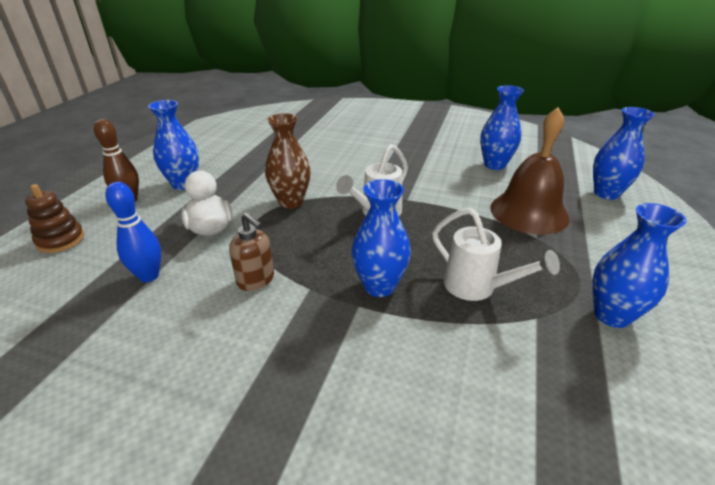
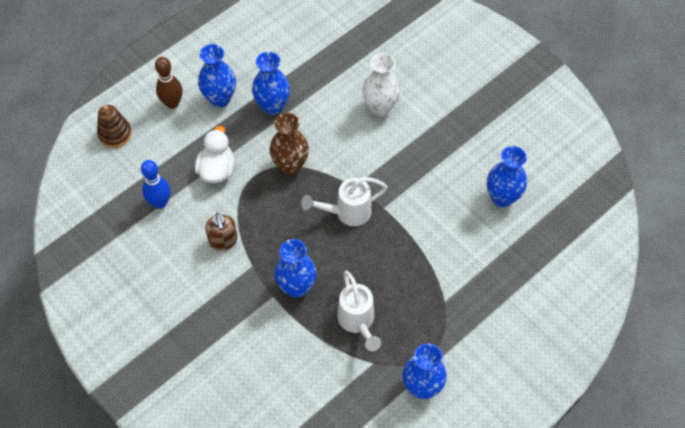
camera: 30 degrees right, 25 degrees up
brown bell [490,107,570,235] -> none
blue vase [593,107,655,200] -> blue vase moved to [252,52,290,115]
none -> white vase [362,53,400,116]

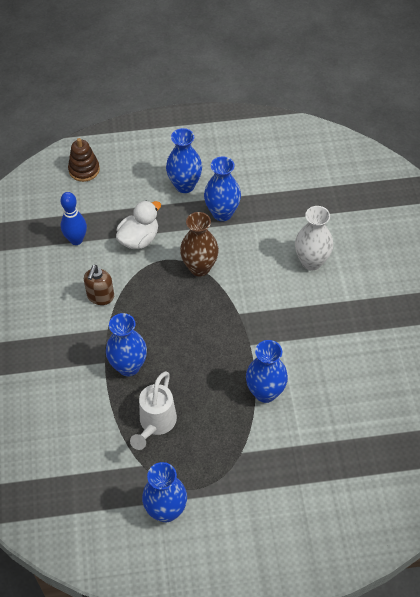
camera: 35 degrees right, 5 degrees down
brown bowling pin [155,57,182,109] -> none
white watering can [301,177,388,226] -> none
blue vase [487,146,527,207] -> blue vase moved to [246,340,288,403]

